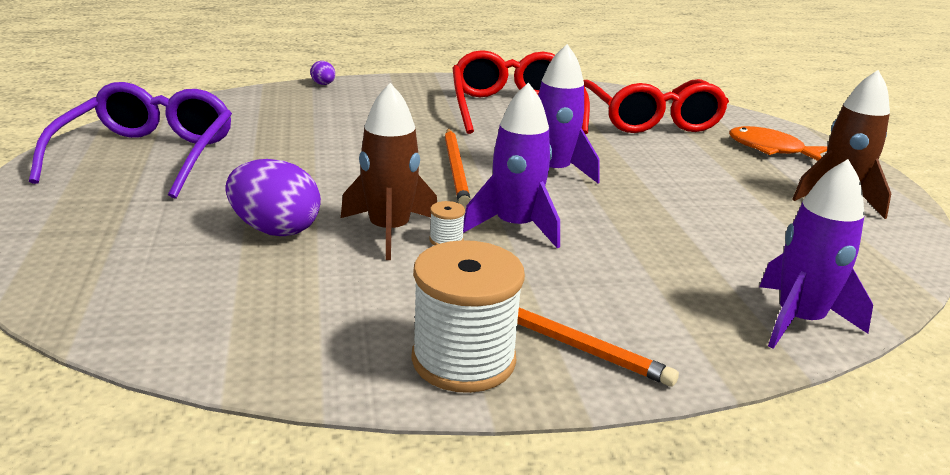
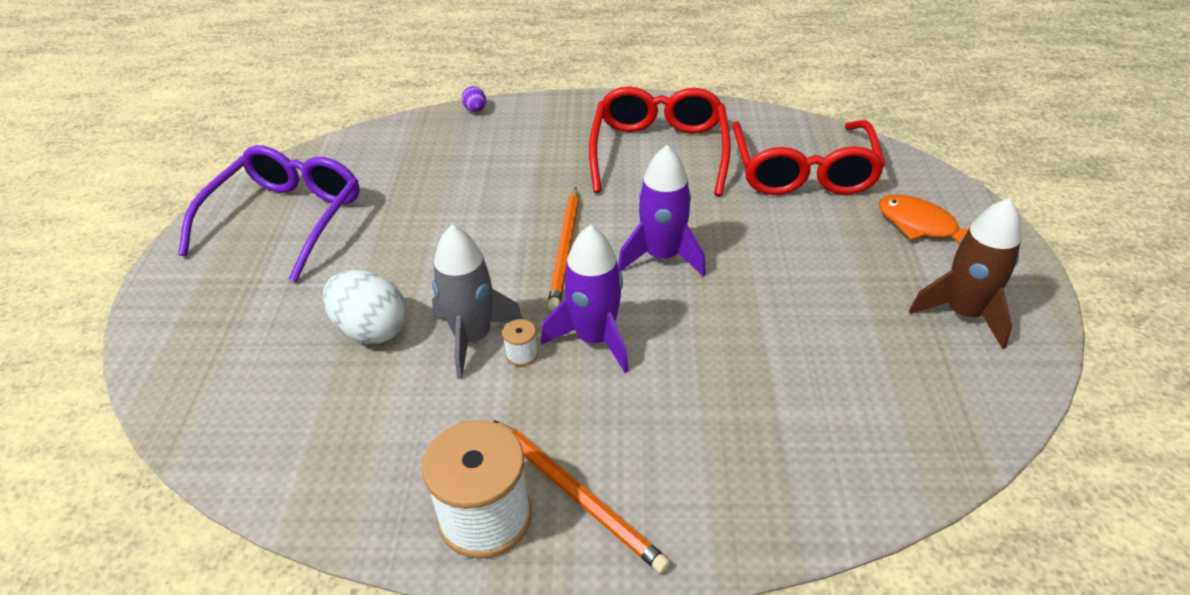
camera: 15 degrees right, 15 degrees up
purple egg [225,159,321,236] -> white egg [323,270,407,344]
brown rocket [341,83,437,260] -> grey rocket [432,225,523,379]
purple rocket [759,159,873,349] -> none

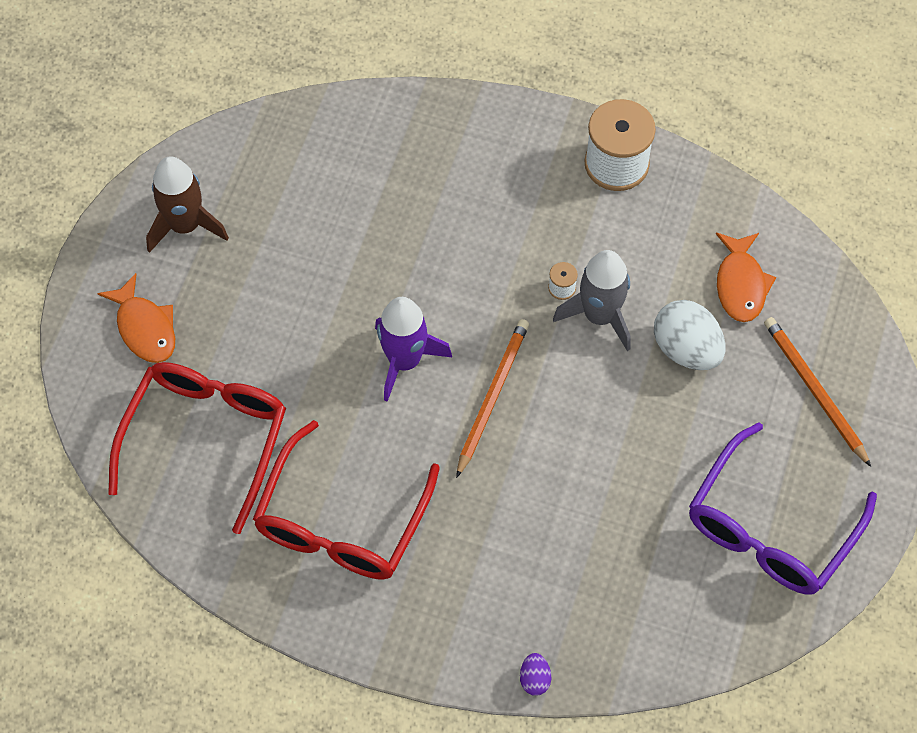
camera: 165 degrees left, 20 degrees up
orange pencil [493,420,670,574] -> orange pencil moved to [764,317,871,467]
purple rocket [541,225,629,373] -> none
none -> orange fish [716,233,776,322]

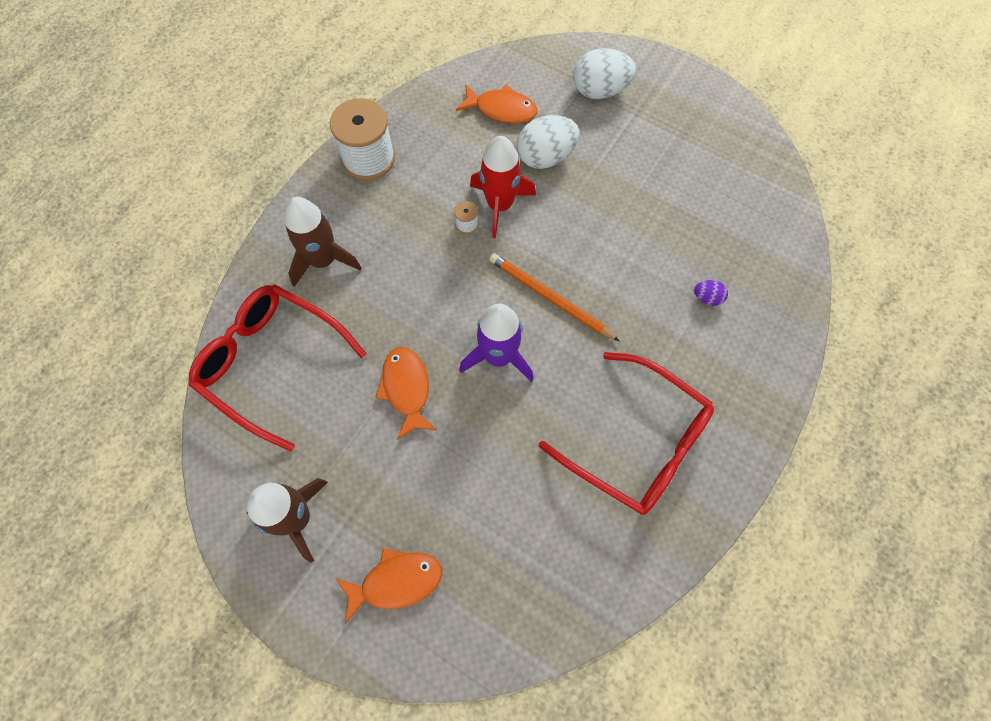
camera: 75 degrees left, 5 degrees up
red glasses [108,362,286,534] -> red glasses moved to [189,284,367,452]
purple egg [520,653,551,696] -> purple egg moved to [694,280,728,306]
grey rocket [553,250,631,351] -> red rocket [470,136,536,238]
purple glasses [689,422,877,595] -> none
orange pencil [764,317,871,467] -> white egg [573,48,636,99]
none -> brown rocket [284,197,362,287]
none -> orange fish [375,347,437,440]

